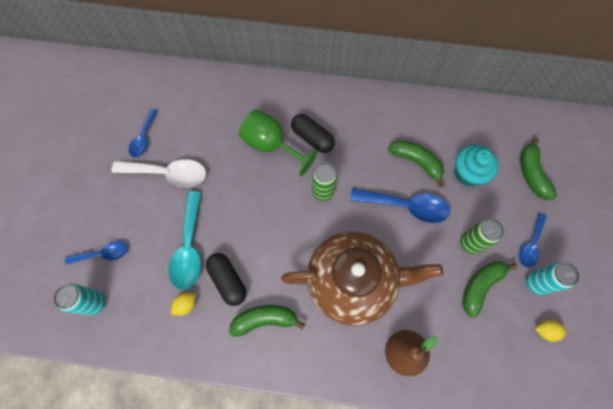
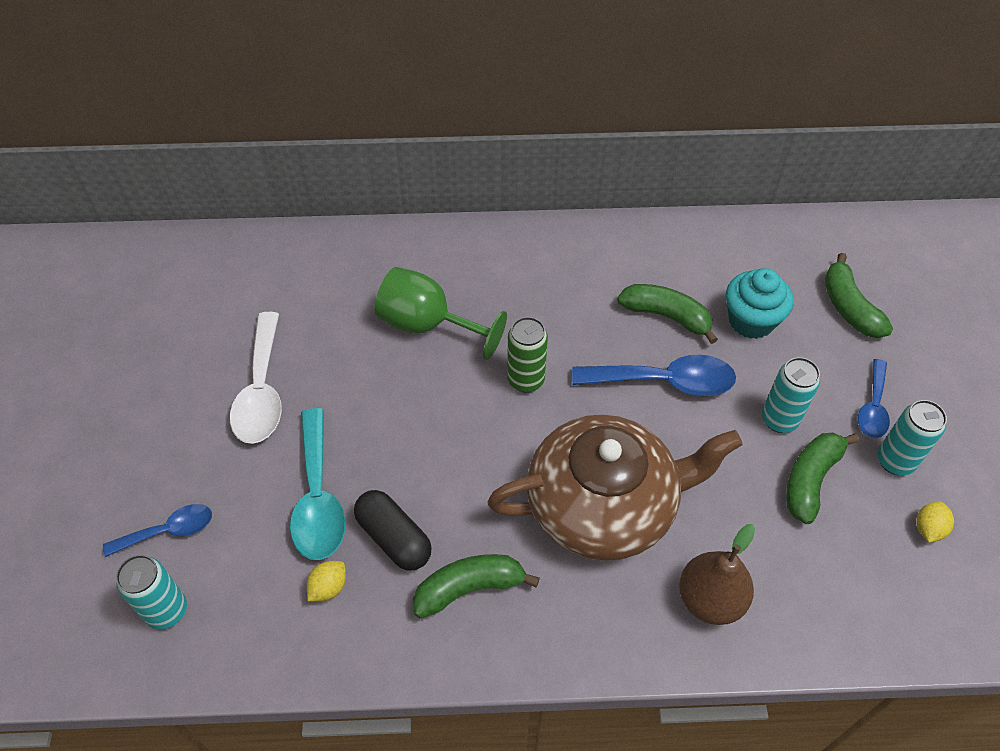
camera: 10 degrees left, 15 degrees down
white spoon [111,159,206,187] -> white spoon turned 90 degrees clockwise [230,312,282,444]
blue spoon [129,109,158,157] -> none
black capsule [291,114,335,153] -> none
green can [460,219,504,254] -> turquoise can [762,357,820,433]
yellow lemon [535,320,567,342] -> yellow lemon turned 60 degrees counterclockwise [916,501,954,543]

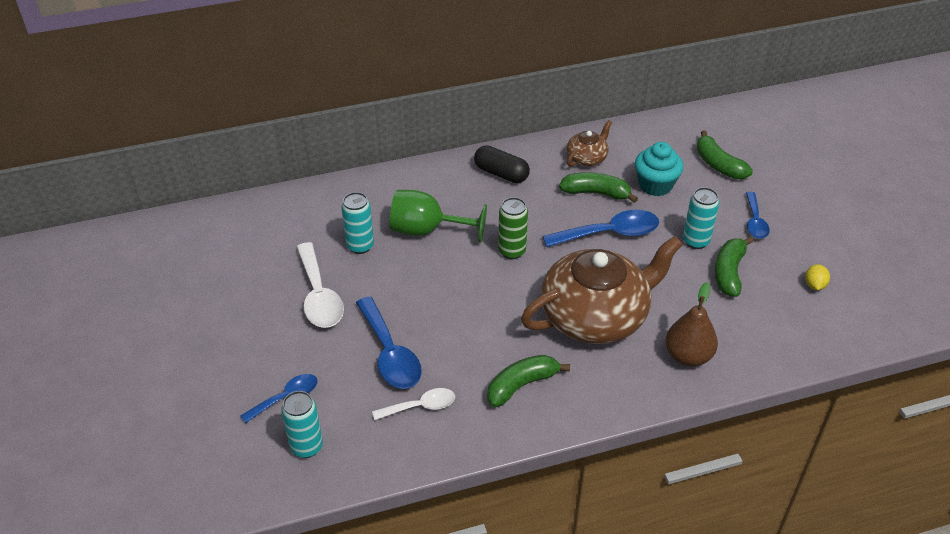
camera: 15 degrees left, 10 degrees down
turquoise spoon [290,408,346,560] -> blue spoon [356,297,422,389]
yellow lemon [307,561,346,601] -> white spoon [372,388,455,420]
black capsule [354,490,432,571] -> black capsule moved to [474,145,530,183]
turquoise can [878,400,947,475] -> turquoise can moved to [341,192,374,254]
none -> brown teapot [566,120,612,167]

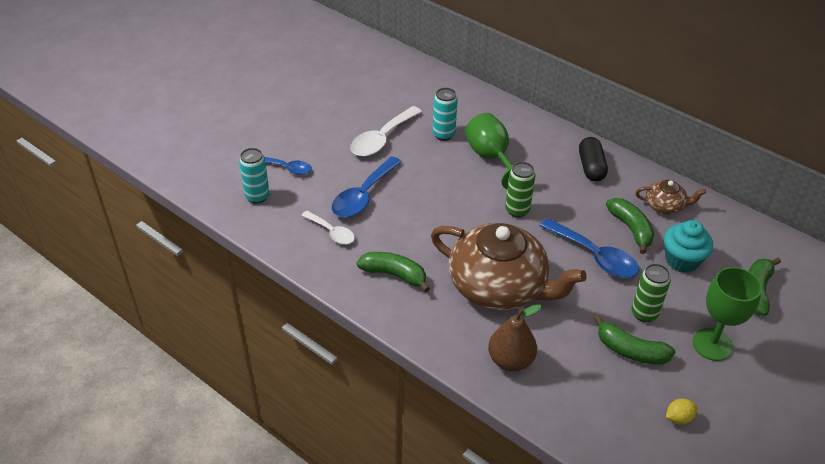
camera: 55 degrees right, 0 degrees up
turquoise can [683,187,719,249] -> green can [631,264,671,322]
green banana [715,236,754,297] -> green banana turned 135 degrees counterclockwise [594,315,676,365]
blue spoon [746,192,770,239] -> green goblet [693,267,762,361]

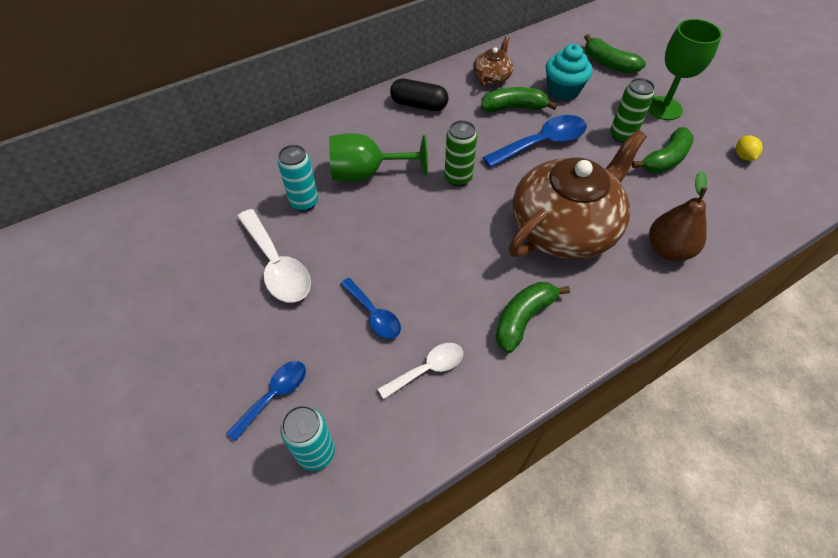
camera: 70 degrees left, 10 degrees up
blue spoon [332,156,402,218] -> blue spoon [341,278,401,339], size x0.61

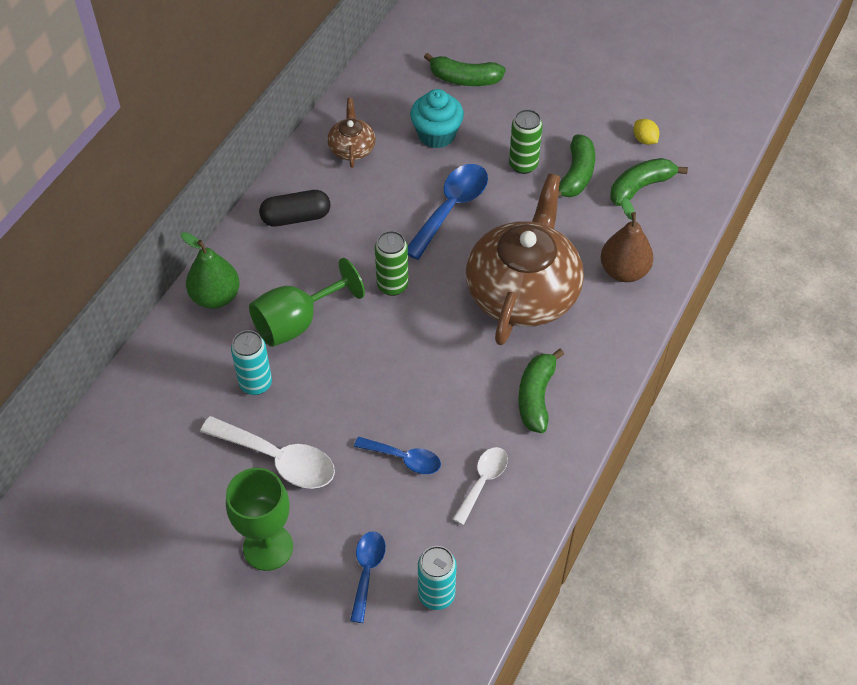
camera: 30 degrees left, 0 degrees up
green banana [481,87,557,112] -> green banana moved to [610,158,688,206]
green goblet [648,19,722,120] -> green goblet moved to [226,468,293,571]
none -> green pear [181,232,240,309]

